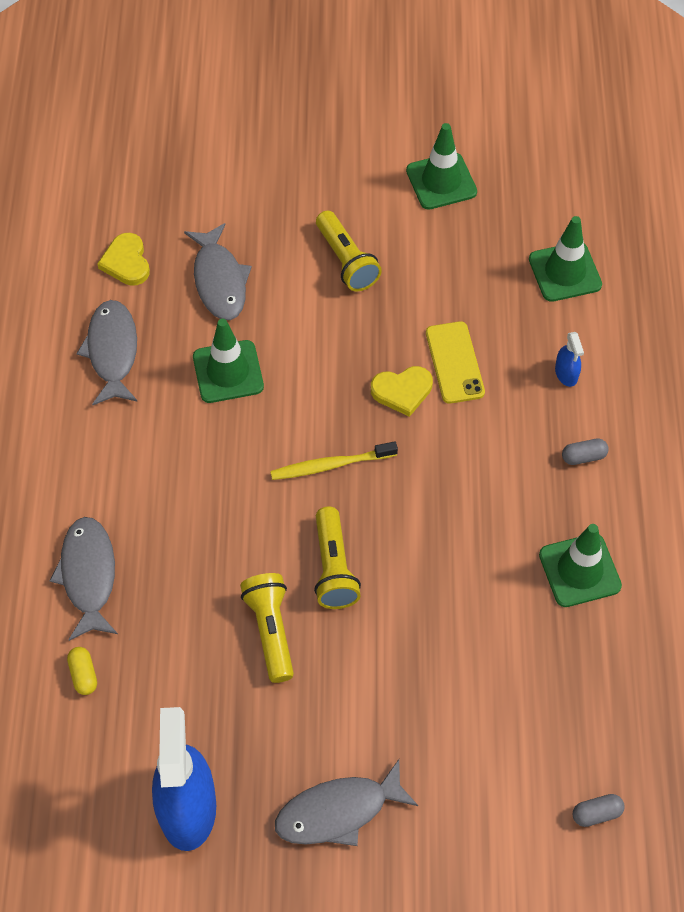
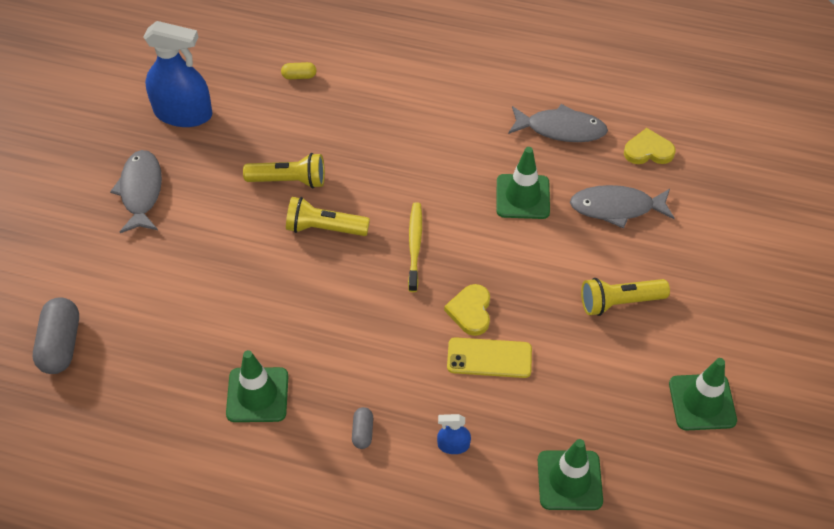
camera: 105 degrees right, 5 degrees down
grey fish [49,517,118,641] -> none
grey capsule [572,794,625,827] -> grey capsule [33,297,79,374], size x1.97

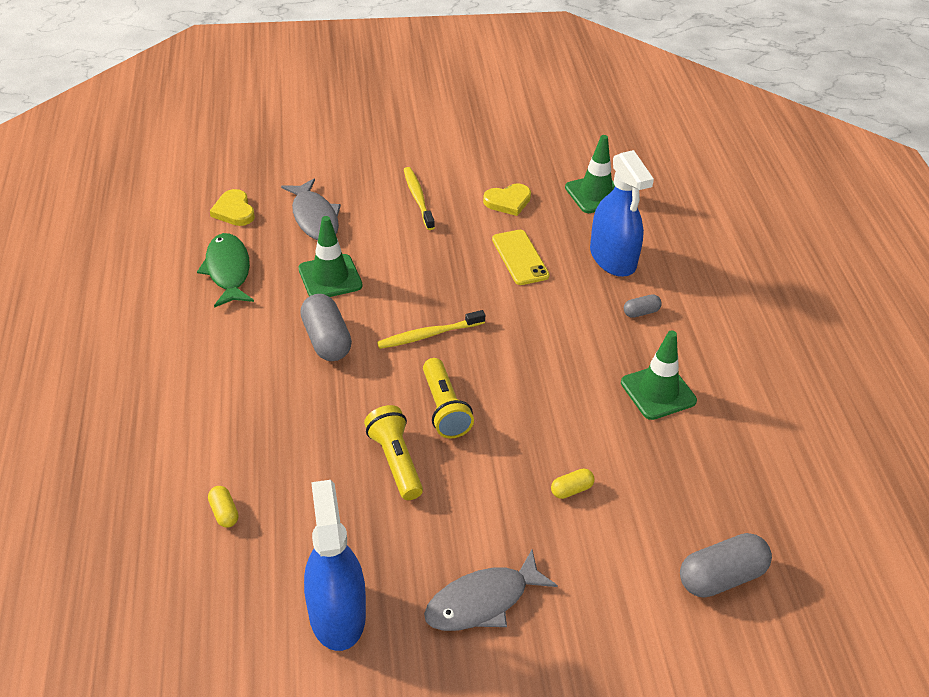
camera: 115 degrees left, 10 degrees down
blue spray bottle [437,414,471,454] -> blue spray bottle [590,150,654,277], size x2.28
yellow heart [444,284,490,336] -> yellow heart moved to [483,183,531,216]
grey fish [508,104,608,142] -> green fish [197,233,254,308]
yellow flashlight [581,278,670,316] -> yellow toothbrush [404,167,435,230]
green traffic cone [669,358,737,430] -> none
none -> grey capsule [300,294,352,361]
none -> yellow capsule [551,469,595,499]

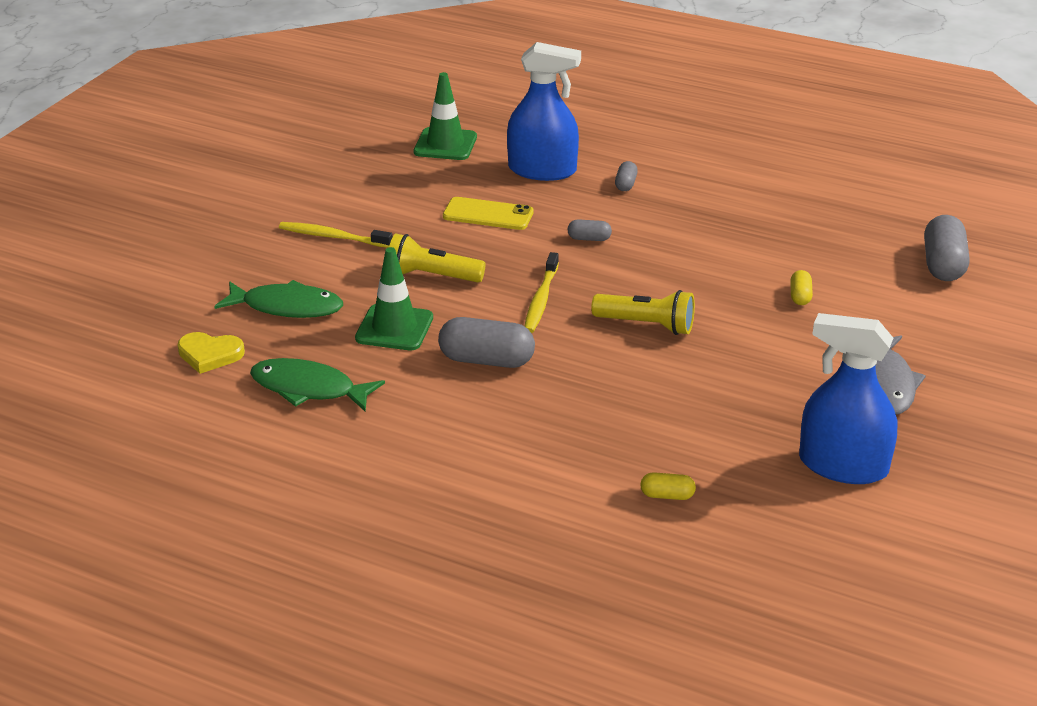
camera: 55 degrees left, 10 degrees down
grey fish [281,179,341,240] -> green fish [214,280,343,318]
yellow flashlight [364,405,423,500] -> yellow flashlight moved to [389,234,486,283]
yellow heart [483,183,531,216] -> none
green traffic cone [621,330,697,420] -> none
none -> grey capsule [568,219,612,241]

